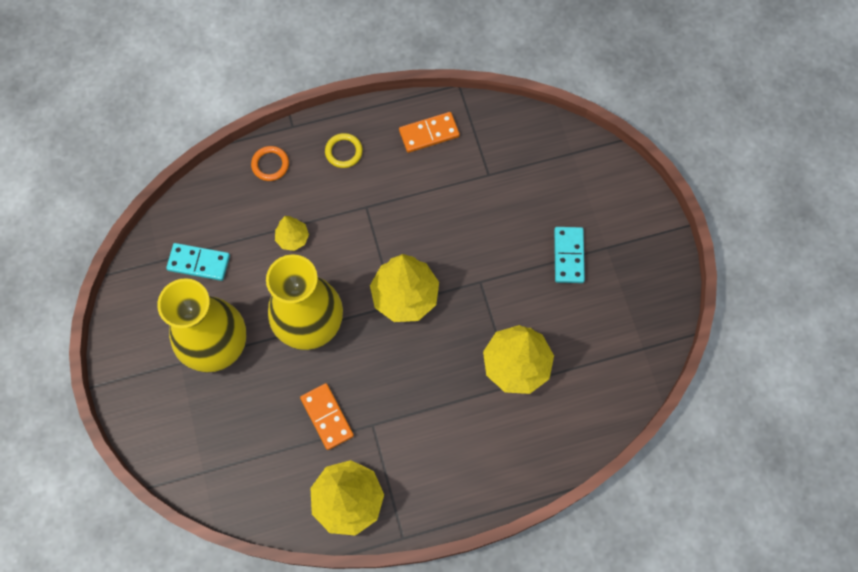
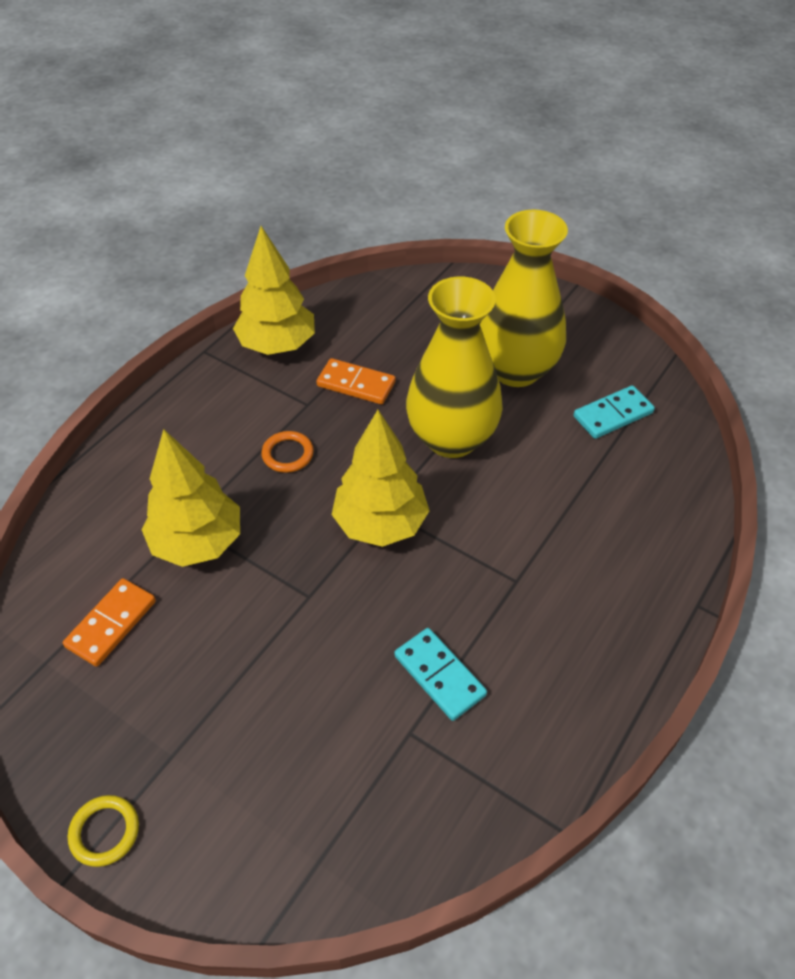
camera: 140 degrees right, 20 degrees down
orange ring [251,146,289,181] -> orange ring moved to [261,431,314,473]
yellow tree [275,216,309,251] -> none
yellow ring [325,133,363,168] -> yellow ring moved to [68,795,139,867]
orange domino [399,112,460,153] -> orange domino moved to [63,578,156,667]
turquoise domino [554,227,585,283] -> turquoise domino moved to [394,628,487,721]

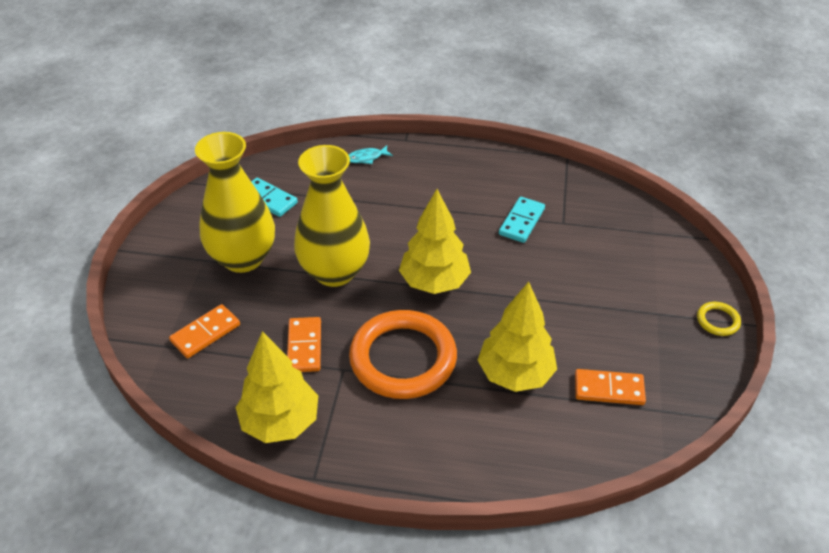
camera: 115 degrees left, 5 degrees down
orange ring [261,431,314,473] -> orange ring [349,310,457,399], size x2.41
none -> orange domino [169,304,240,358]
none -> turquoise fish [348,145,393,164]

